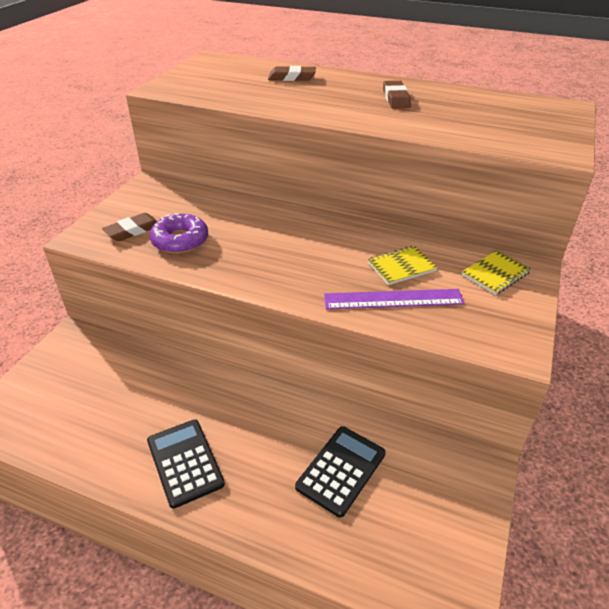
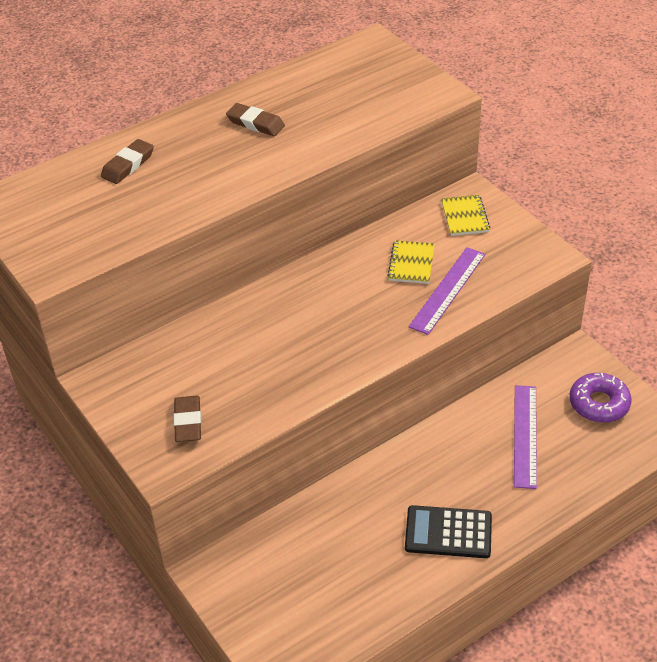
camera: 55 degrees left, 5 degrees up
purple donut [150,213,208,254] -> purple donut moved to [570,373,631,423]
black calculator [295,426,386,518] -> purple ruler [514,385,537,489]

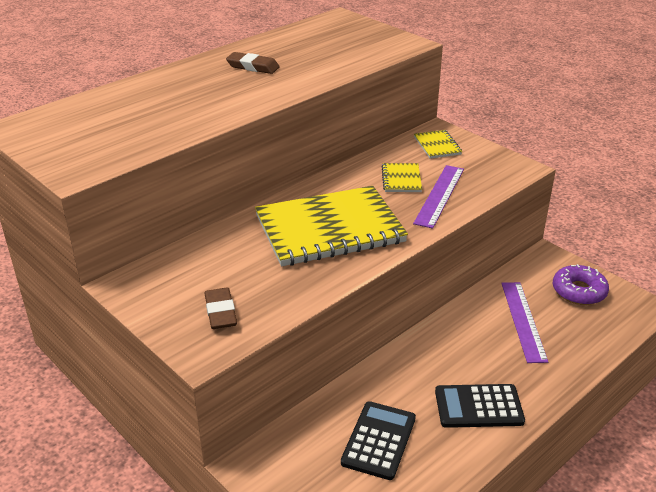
camera: 10 degrees left, 10 degrees down
brown eraser [101,139,154,184] -> none
none -> yellow notebook [255,186,408,266]
none -> black calculator [341,401,416,480]

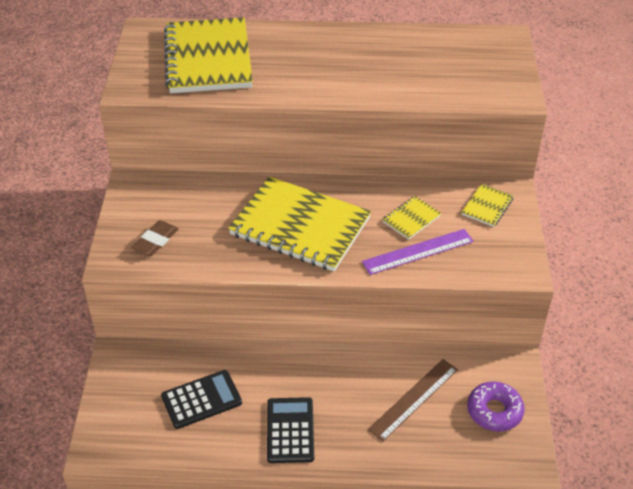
camera: 45 degrees right, 10 degrees up
brown eraser [226,52,280,74] -> none
black calculator [435,384,525,428] -> black calculator turned 45 degrees clockwise [267,397,314,463]
purple ruler [501,282,548,363] -> brown ruler [368,359,458,441]
none -> yellow notebook [164,17,253,93]

